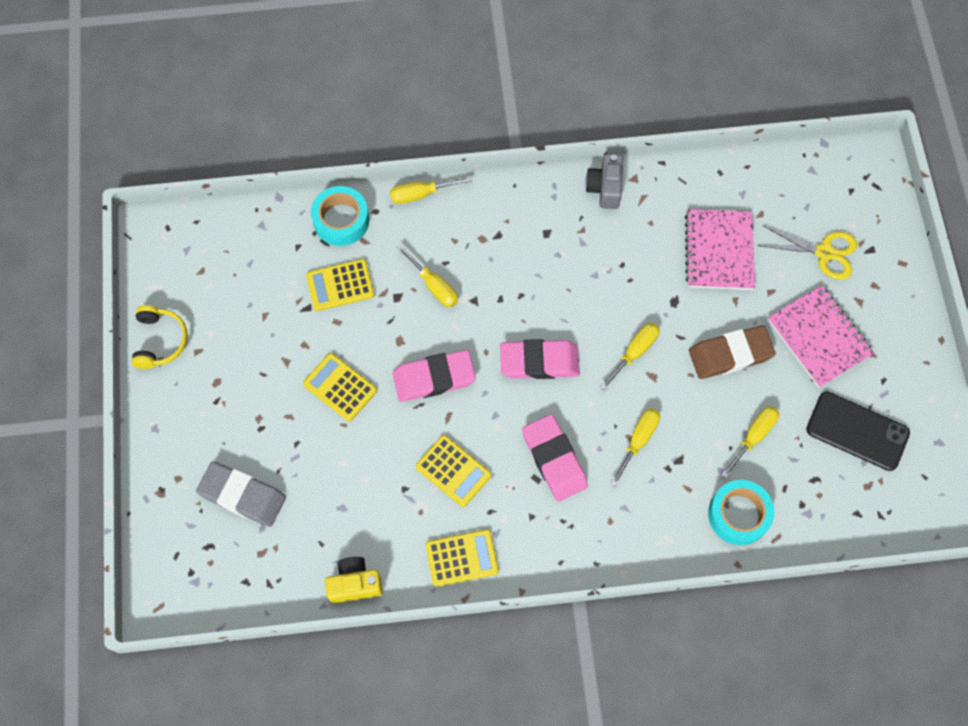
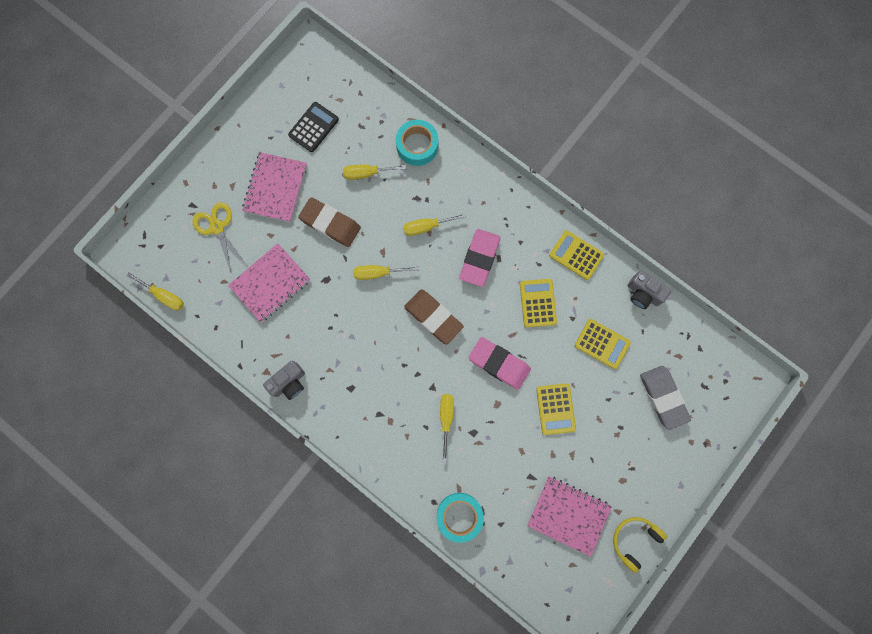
camera: 135 degrees left, 10 degrees up
yellow calculator [306,259,374,311] -> yellow calculator moved to [575,319,631,369]
yellow camera [325,557,383,603] -> grey camera [628,270,671,309]
yellow screwdriver [390,177,472,204] -> yellow screwdriver moved to [127,272,184,310]
pink eraser [500,339,580,379] -> brown eraser [404,289,463,345]
black phone [806,391,910,471] -> black calculator [288,102,339,152]
none -> pink notebook [527,477,612,557]

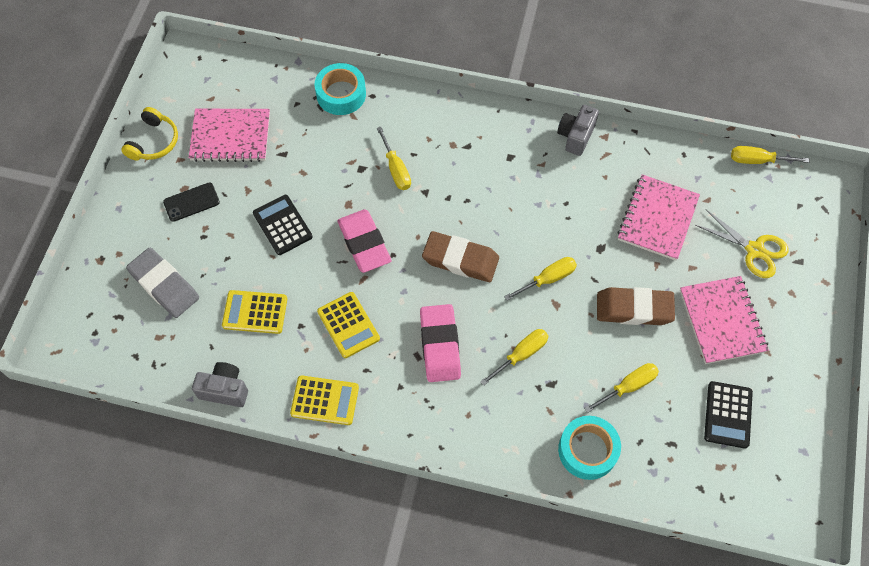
camera: 155 degrees right, 15 degrees down
pink eraser [468,337,531,390] -> pink eraser turned 60 degrees clockwise [337,209,391,273]
yellow calculator [536,383,576,435] -> black calculator [253,195,313,255]
none -> black phone [163,183,220,222]

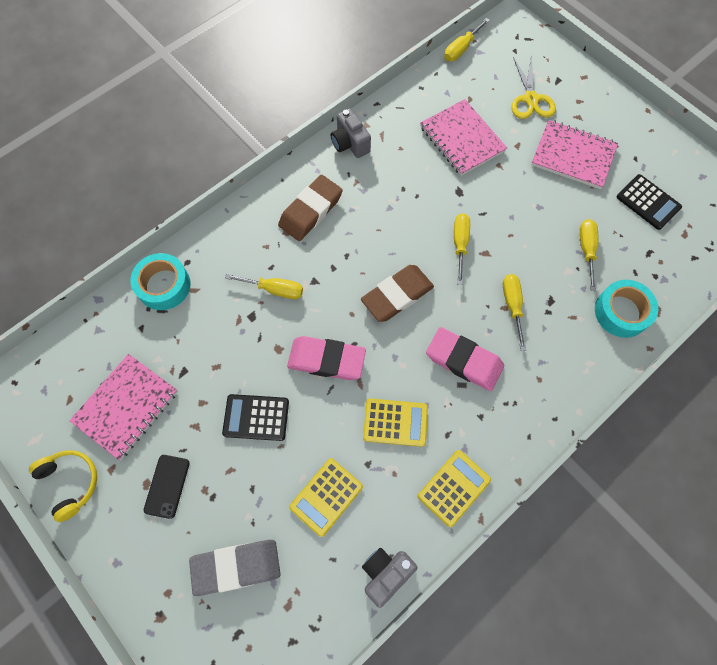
camera: 55 degrees left, 5 degrees up
brown eraser [597,287,675,325] -> brown eraser moved to [278,175,343,241]
yellow scissors [695,209,788,278] -> yellow scissors turned 105 degrees clockwise [512,55,556,119]

